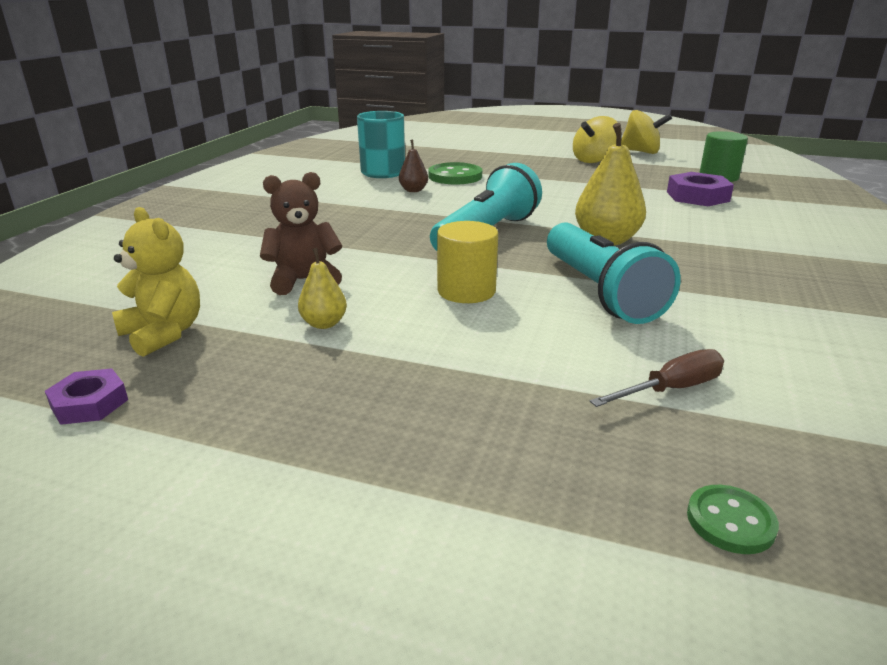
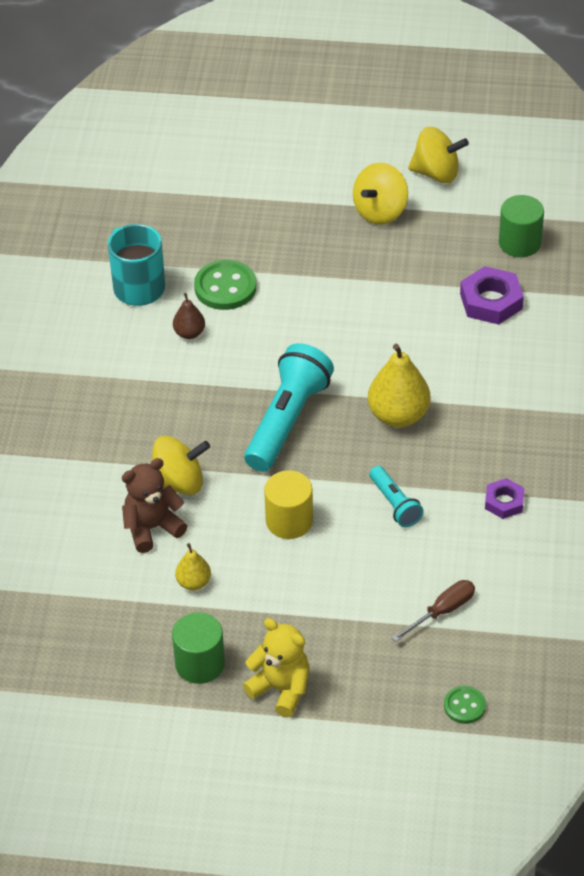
camera: 10 degrees left, 20 degrees up
purple nut [45,368,128,425] -> purple nut moved to [485,478,525,519]
yellow teddy bear [112,207,200,357] -> yellow teddy bear moved to [243,618,309,717]
turquoise flashlight [547,223,681,324] -> turquoise flashlight [369,466,423,527], size x0.52
none -> yellow spinning top [152,436,210,495]
none -> green cylinder [172,612,225,684]

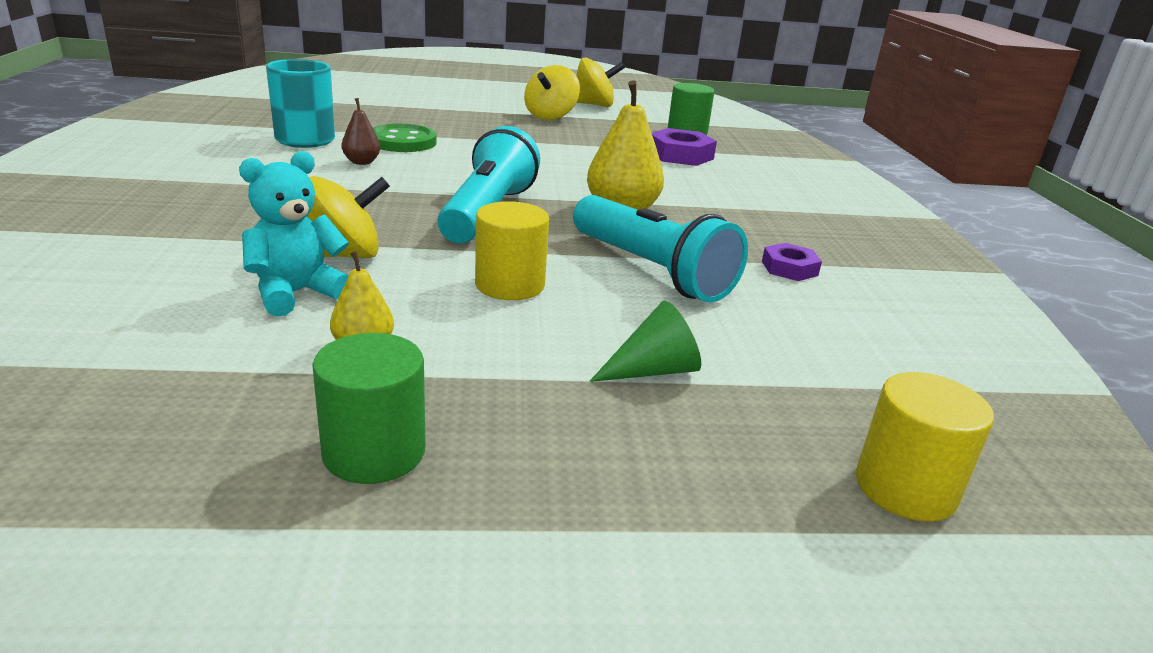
camera: 15 degrees left, 20 degrees down
brown teddy bear [122,458,187,553] -> turquoise teddy bear [239,151,349,317]
yellow teddy bear [243,618,309,717] -> none
turquoise flashlight [369,466,423,527] -> turquoise flashlight [573,195,748,302], size x1.91
brown screwdriver [392,580,475,642] -> none
green button [444,686,486,724] -> yellow cylinder [856,372,994,522]
none -> green cone [589,301,701,382]

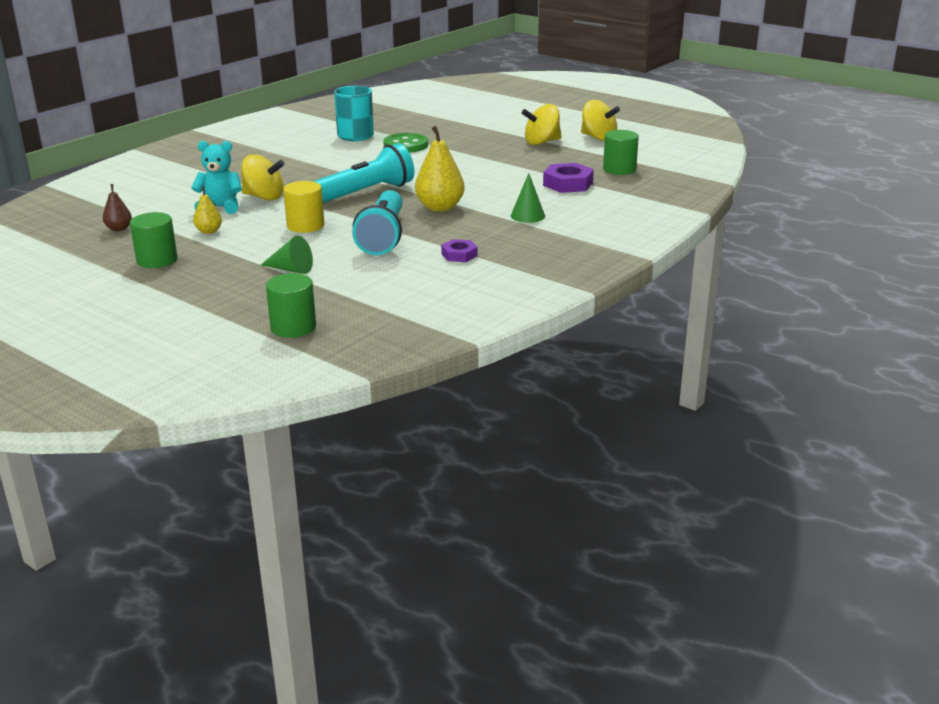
camera: 45 degrees right, 0 degrees up
brown pear [342,98,380,165] -> brown pear moved to [103,184,132,231]
yellow cylinder [856,372,994,522] -> green cylinder [266,273,316,338]
none -> green cone [511,173,545,223]

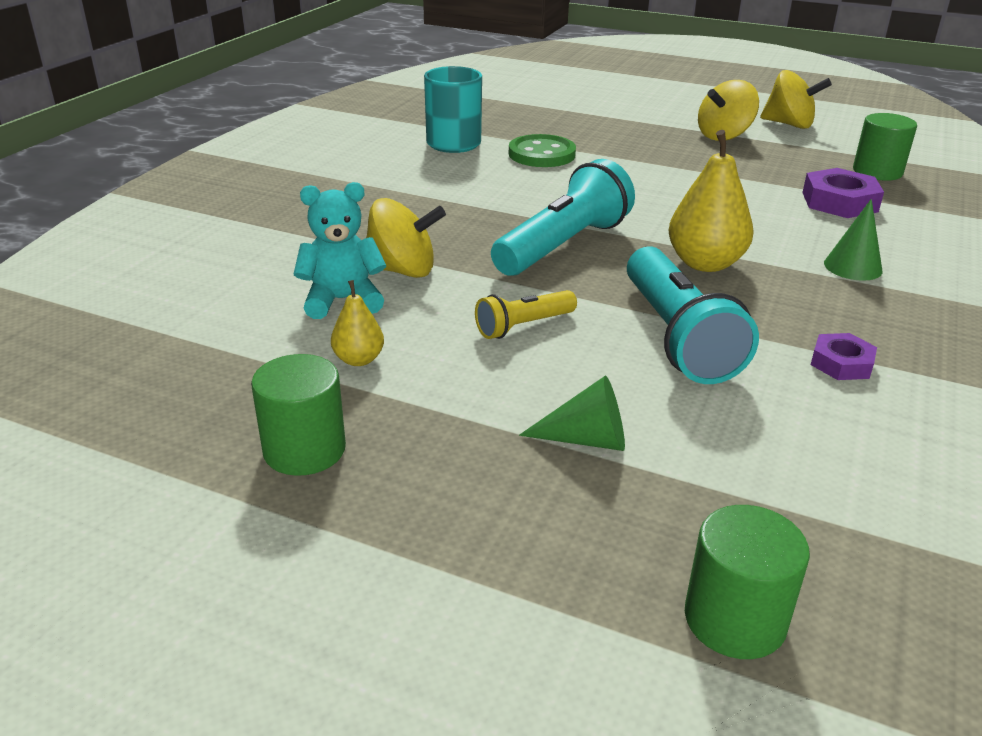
camera: 15 degrees left, 5 degrees up
brown pear [103,184,132,231] -> none
yellow cylinder [283,181,324,233] -> yellow flashlight [475,290,577,339]

